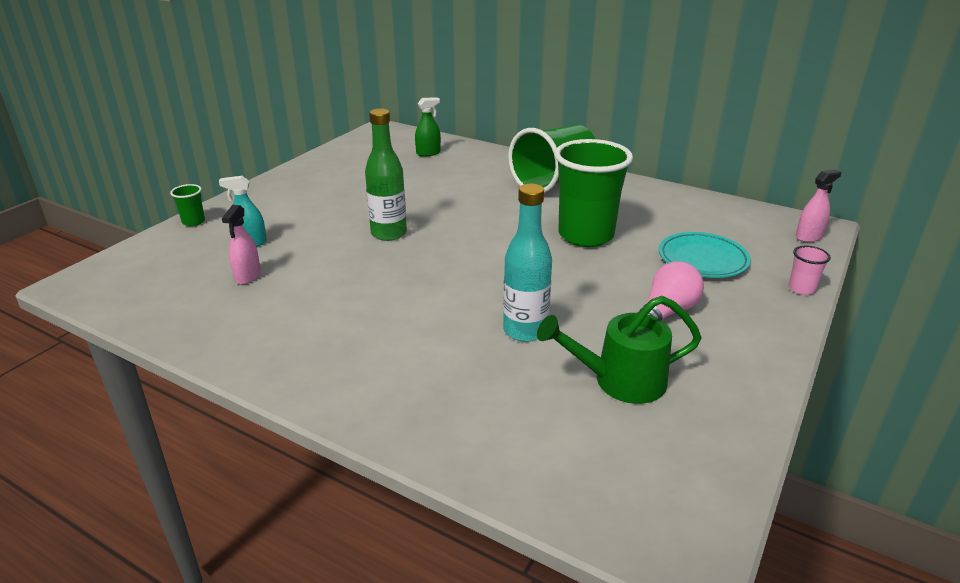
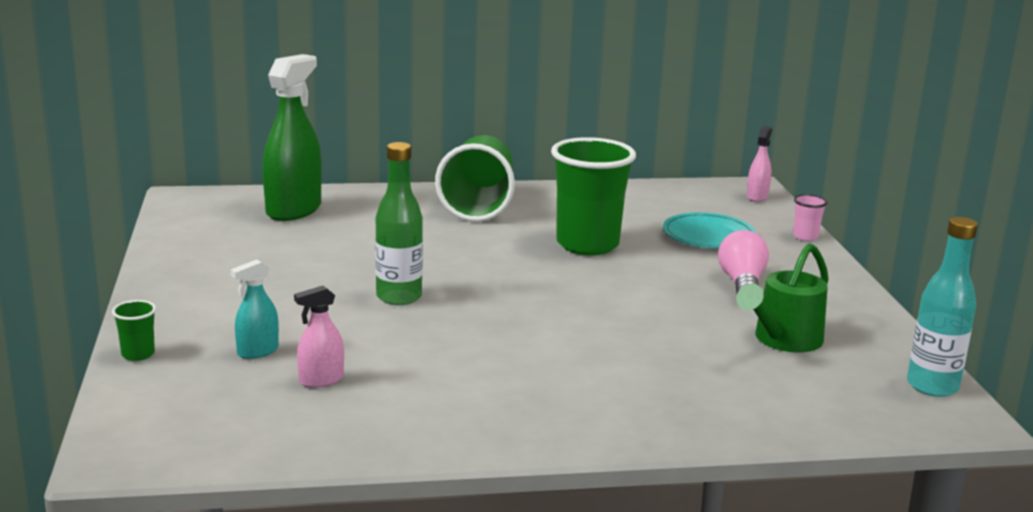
camera: 40 degrees left, 10 degrees down
pink spray bottle [222,205,261,285] -> pink spray bottle turned 90 degrees clockwise [294,286,344,388]
green spray bottle [415,97,441,157] -> green spray bottle [263,54,322,221], size x2.04
turquoise bottle [503,184,552,342] -> turquoise bottle moved to [907,217,978,397]

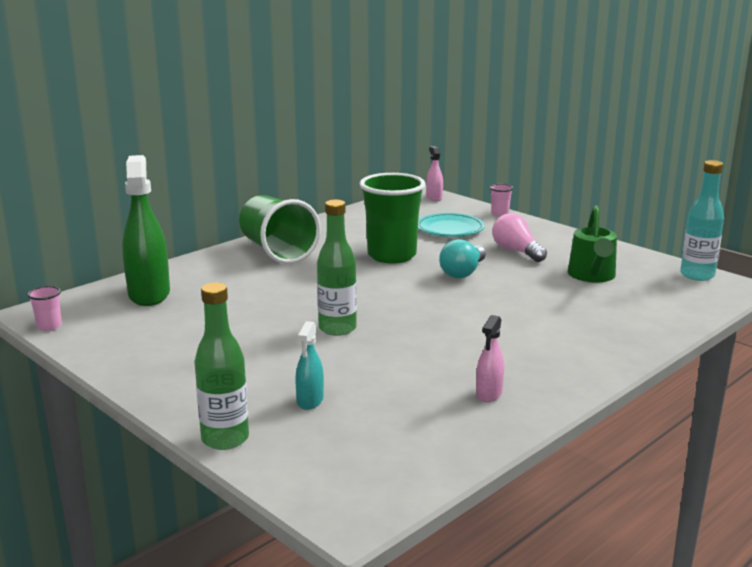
camera: 35 degrees left, 0 degrees up
green cup [112,300,156,361] -> green bottle [194,282,249,450]
pink spray bottle [294,286,344,388] -> pink spray bottle moved to [476,315,504,402]
none -> pink cup [28,286,62,331]
none -> turquoise light bulb [439,239,486,278]

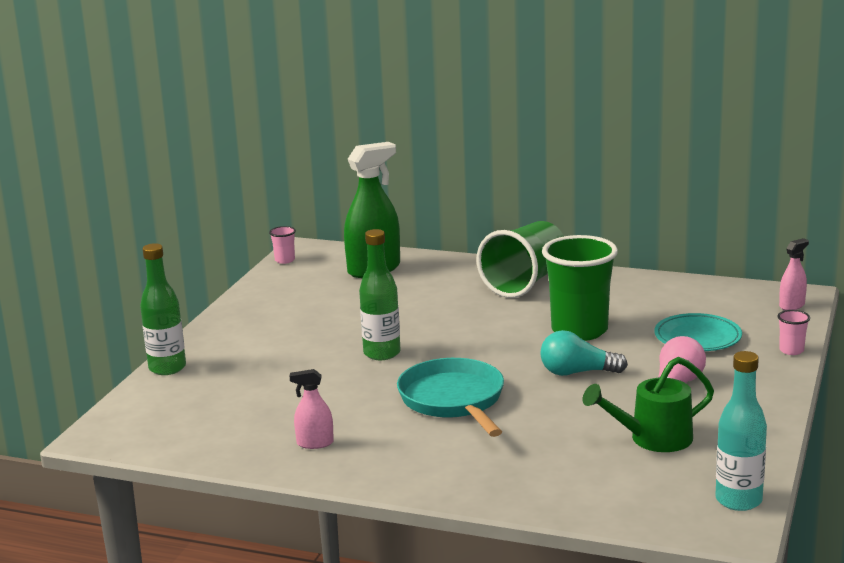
camera: 65 degrees right, 0 degrees up
turquoise spray bottle [295,321,324,410] -> none
none -> turquoise pan [397,358,504,437]

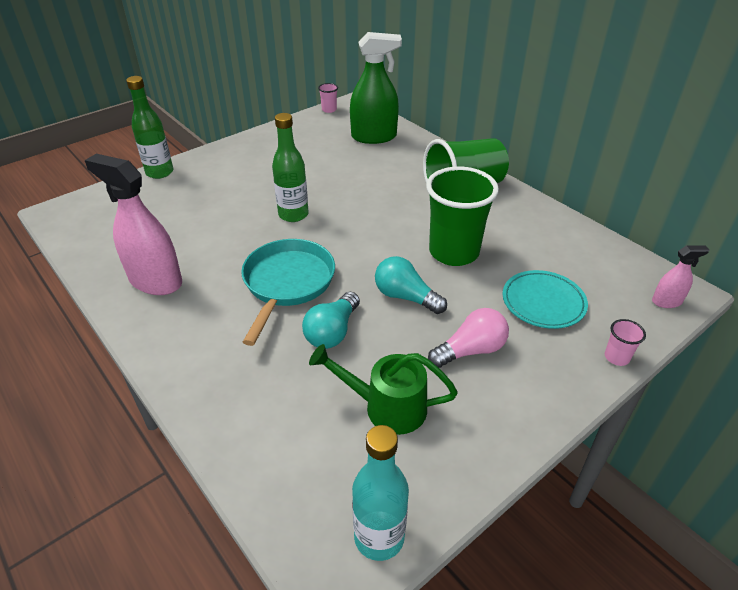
camera: 30 degrees right, 20 degrees up
pink spray bottle [290,369,334,449] -> pink spray bottle [84,154,182,295], size x2.04
none -> turquoise light bulb [302,292,360,349]

